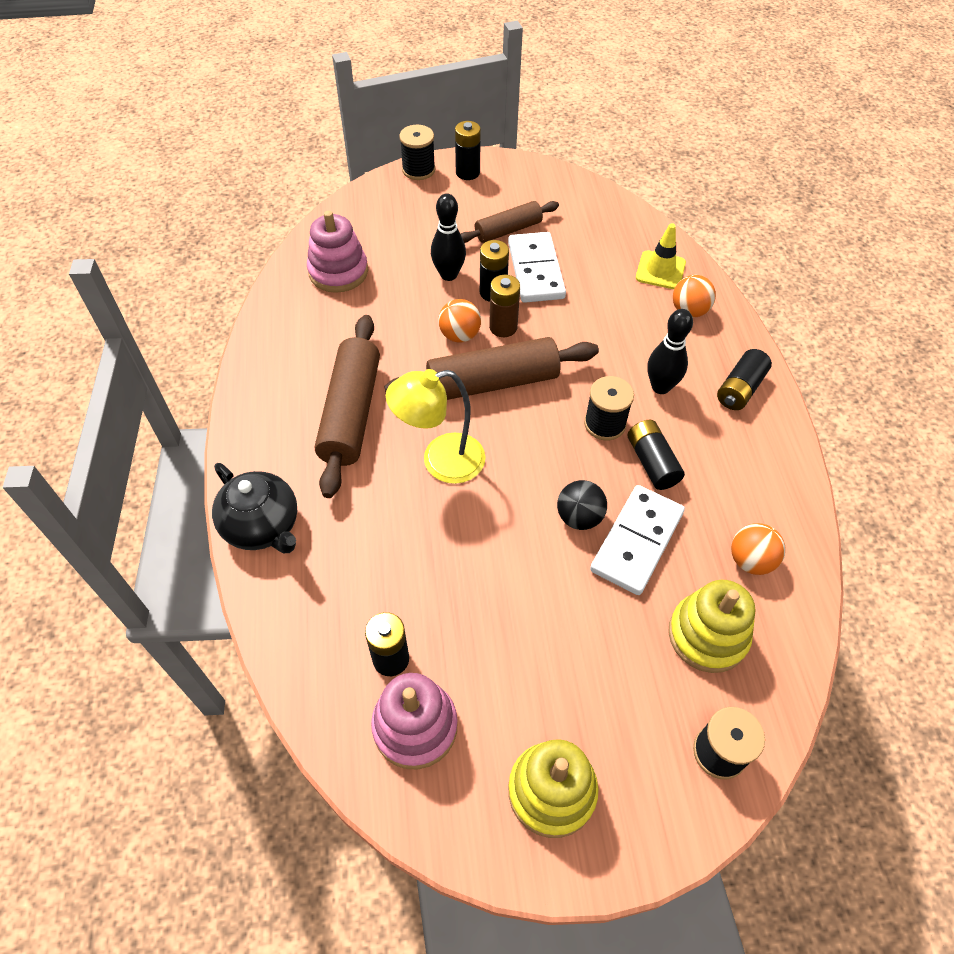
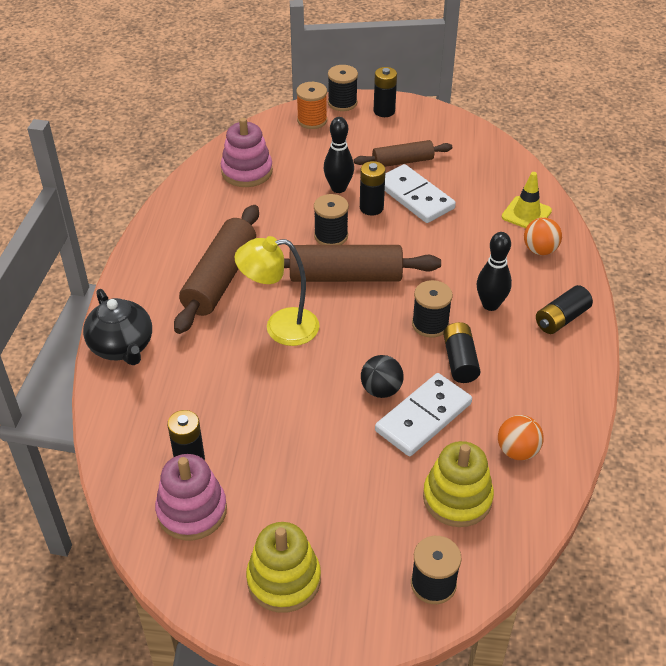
camera: 15 degrees right, 10 degrees down
orange ball [438,299,481,343] -> black spool [314,194,349,245]
brown battery [489,275,520,337] -> none
white domino [508,232,566,303] -> white domino turned 45 degrees counterclockwise [385,164,456,223]
none -> orange spool [296,82,327,129]

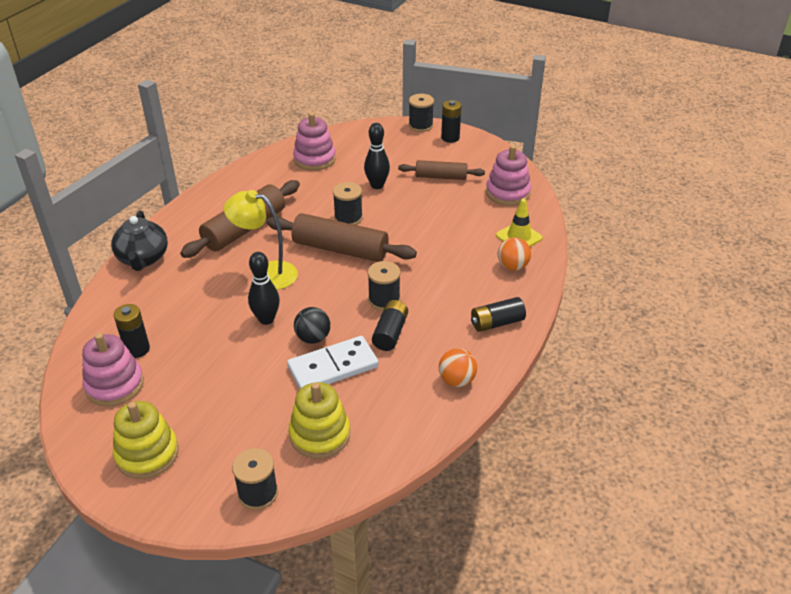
camera: 20 degrees right, 5 degrees down
orange spool [296,82,327,129] -> none
black battery [360,161,386,216] -> none
white domino [385,164,456,223] -> none
black bowling pin [477,232,512,311] -> black bowling pin moved to [248,252,280,325]
orange ball [498,415,544,460] -> orange ball moved to [439,348,477,387]
none -> pink stacking toy [486,145,531,206]

